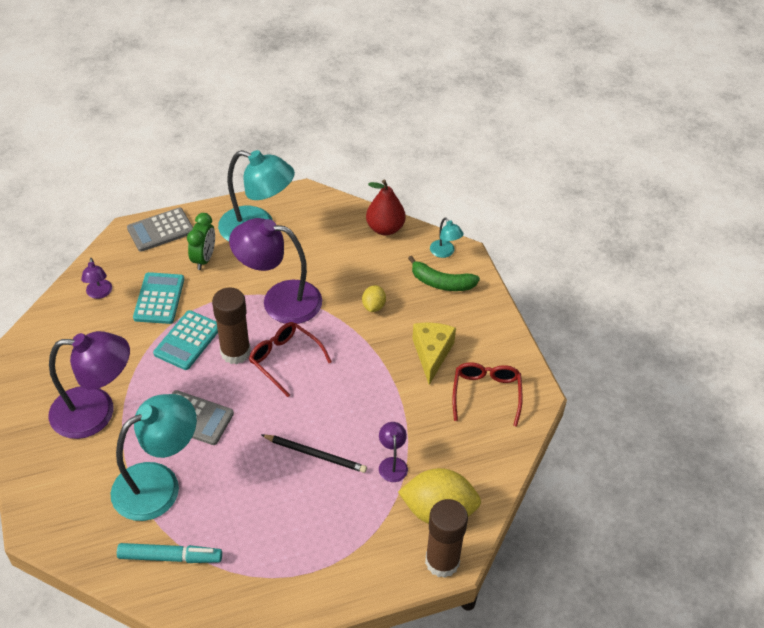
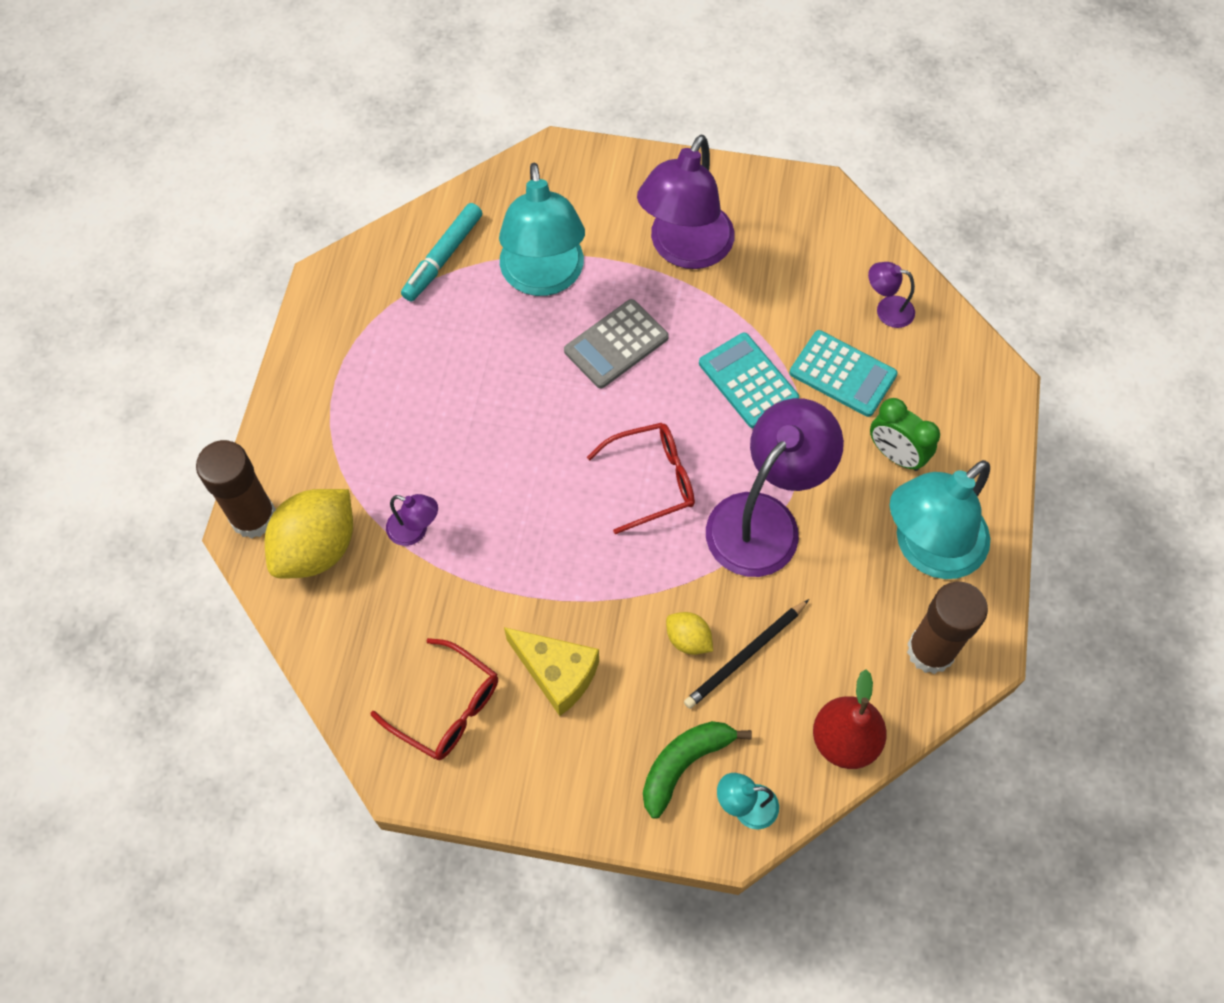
camera: 120 degrees right, 15 degrees up
grey calculator [127,208,193,252] -> none
brown glue stick [212,287,251,364] -> brown glue stick moved to [907,581,988,674]
black pencil [262,435,367,473] -> black pencil moved to [684,599,809,709]

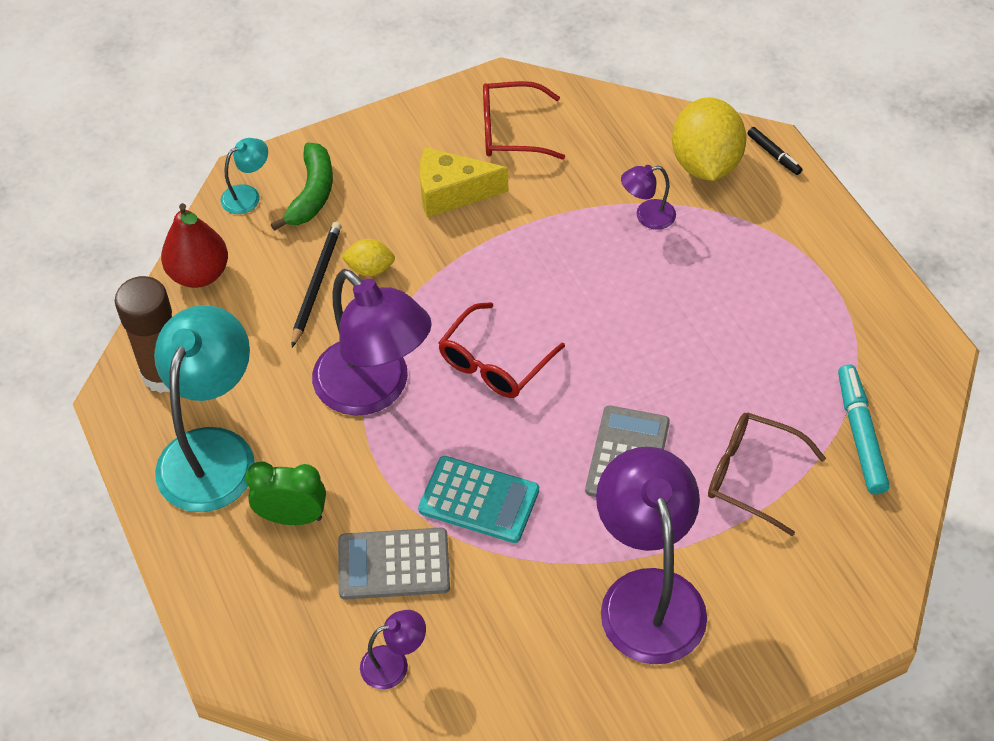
camera: 145 degrees right, 10 degrees down
brown glue stick [196,440,276,539] -> black marker [747,127,803,175]
turquoise lamp [499,163,585,296] -> brown glasses [708,412,826,536]
purple lamp [706,398,844,577] -> purple lamp turned 45 degrees counterclockwise [312,269,432,416]
turquoise calculator [789,330,898,417] -> grey calculator [338,528,450,600]

